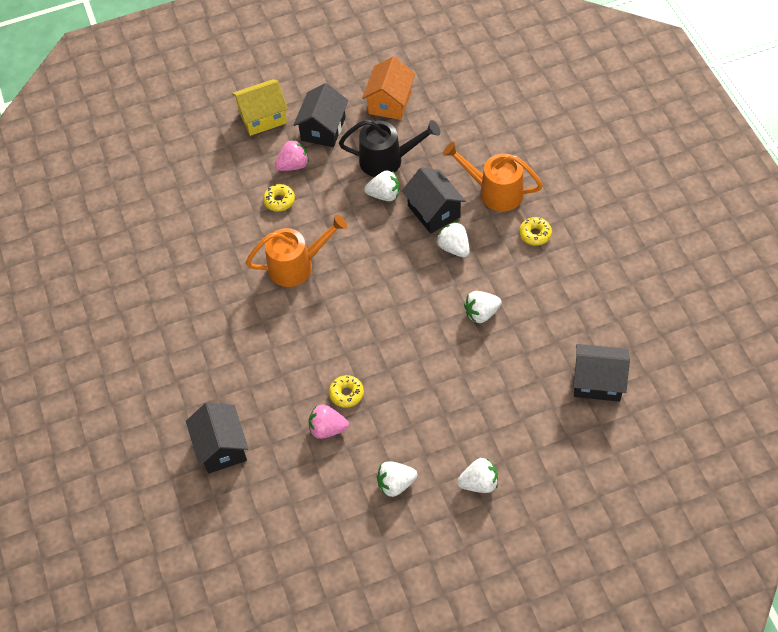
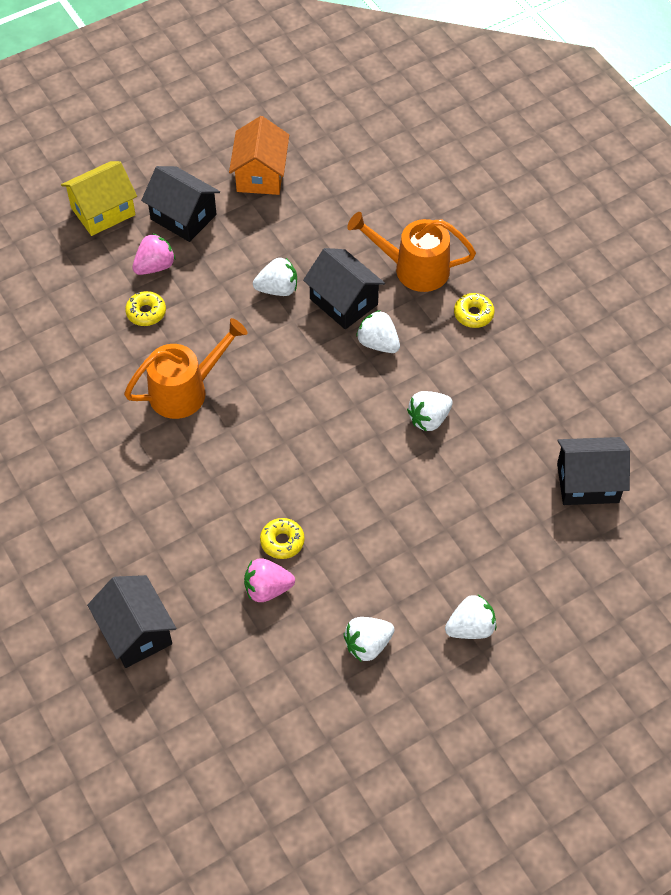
camera: 15 degrees left, 0 degrees up
black house [293,83,348,147] -> black house turned 60 degrees counterclockwise [141,166,220,242]
black watering can [339,120,440,177] -> none

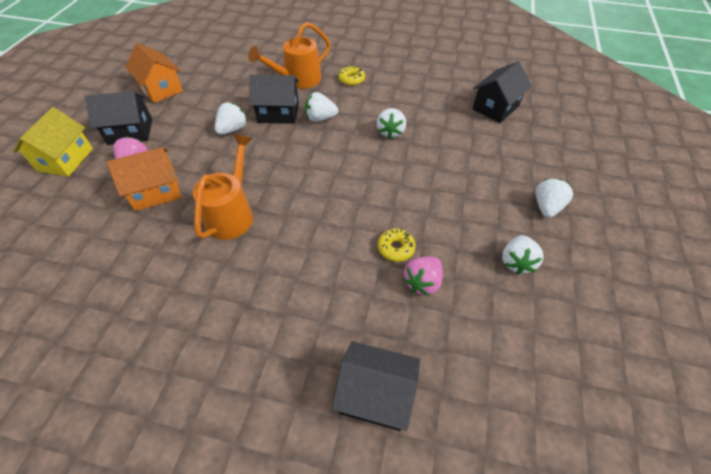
camera: 45 degrees left, 5 degrees down
yellow donut [125,291,166,326] -> orange house [107,147,181,211]

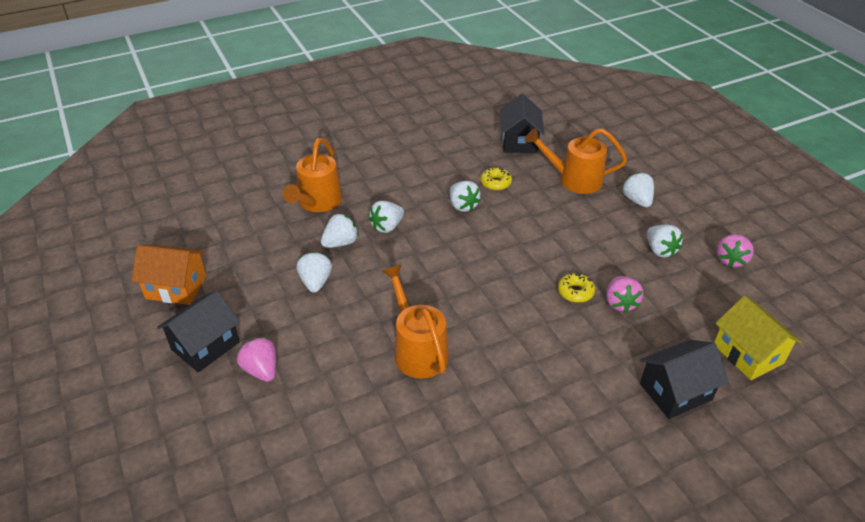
camera: 40 degrees left, 10 degrees down
yellow house [13,107,93,177] -> yellow house moved to [714,296,802,380]
orange house [107,147,181,211] -> none
black house [249,75,299,124] -> white strawberry [321,214,358,248]
yellow donut [339,66,365,86] -> yellow donut moved to [481,167,512,191]
none -> orange watering can [525,128,627,194]
none -> pink strawberry [716,234,754,267]

